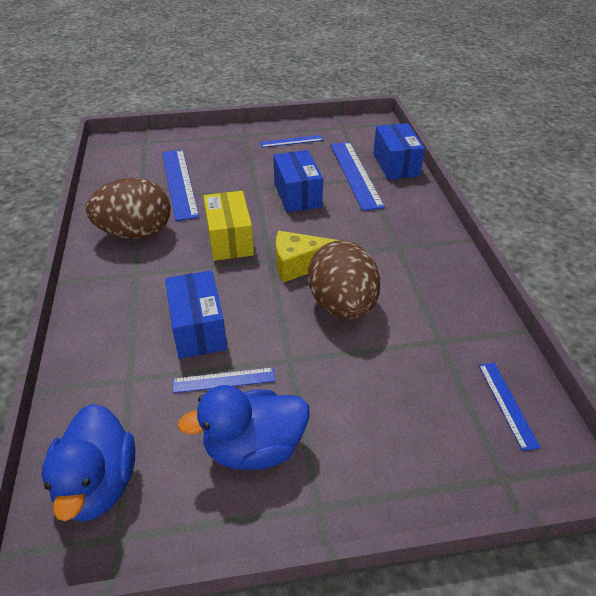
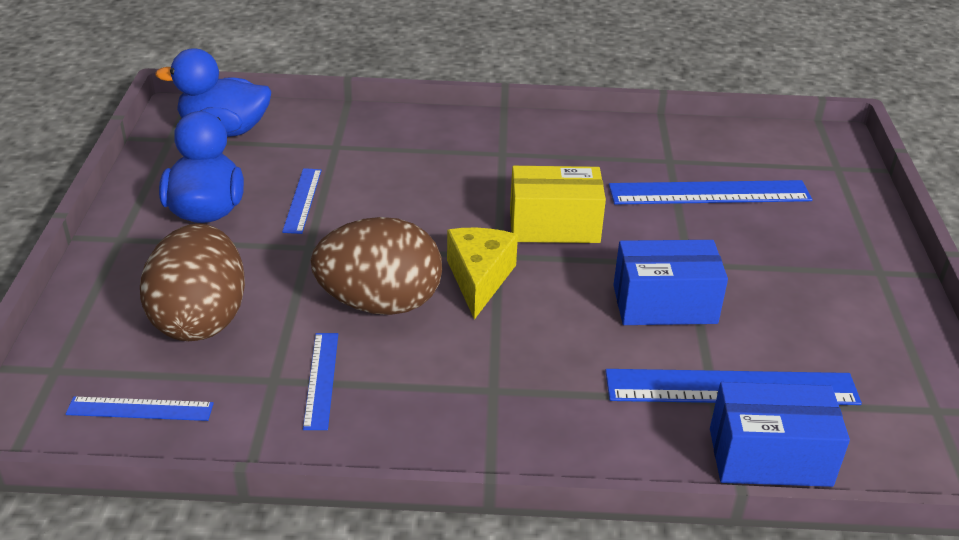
camera: 100 degrees right, 5 degrees down
brown egg [86,178,171,239] -> brown egg moved to [140,224,245,341]
blue box [165,270,227,359] -> none
blue ruler [260,135,324,148] -> blue ruler moved to [303,333,338,430]

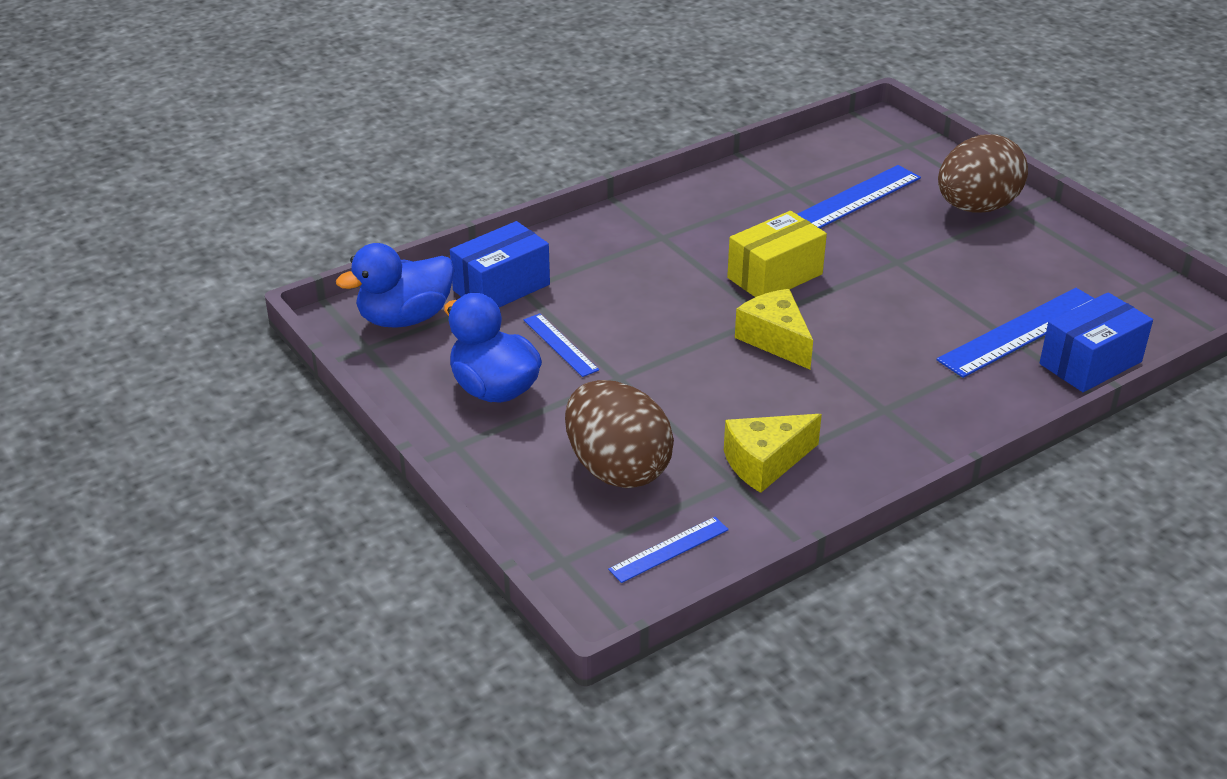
camera: 35 degrees left, 0 degrees up
blue ruler [303,333,338,430] -> yellow cheese [724,414,822,493]
brown egg [311,217,442,315] -> brown egg moved to [938,134,1028,213]
blue box [613,240,728,325] -> blue box moved to [450,221,550,307]

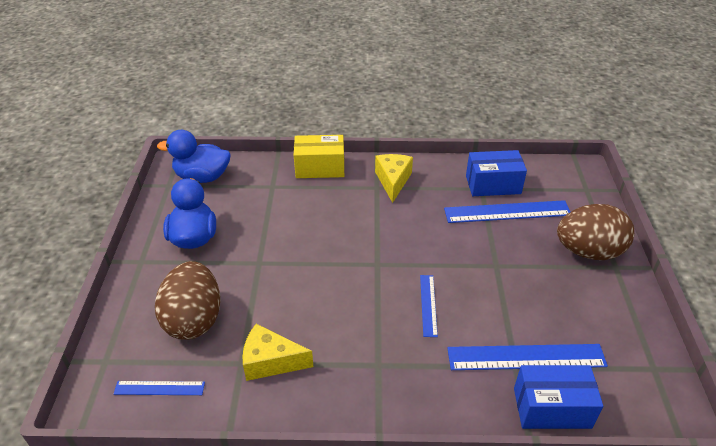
camera: 35 degrees right, 5 degrees up
blue box [450,221,550,307] -> blue box moved to [466,150,527,196]
blue ruler [524,313,599,377] -> blue ruler moved to [420,275,438,337]
yellow box [727,211,827,297] -> yellow box moved to [294,135,344,178]
yellow cheese [735,289,813,369] -> yellow cheese moved to [375,154,413,203]

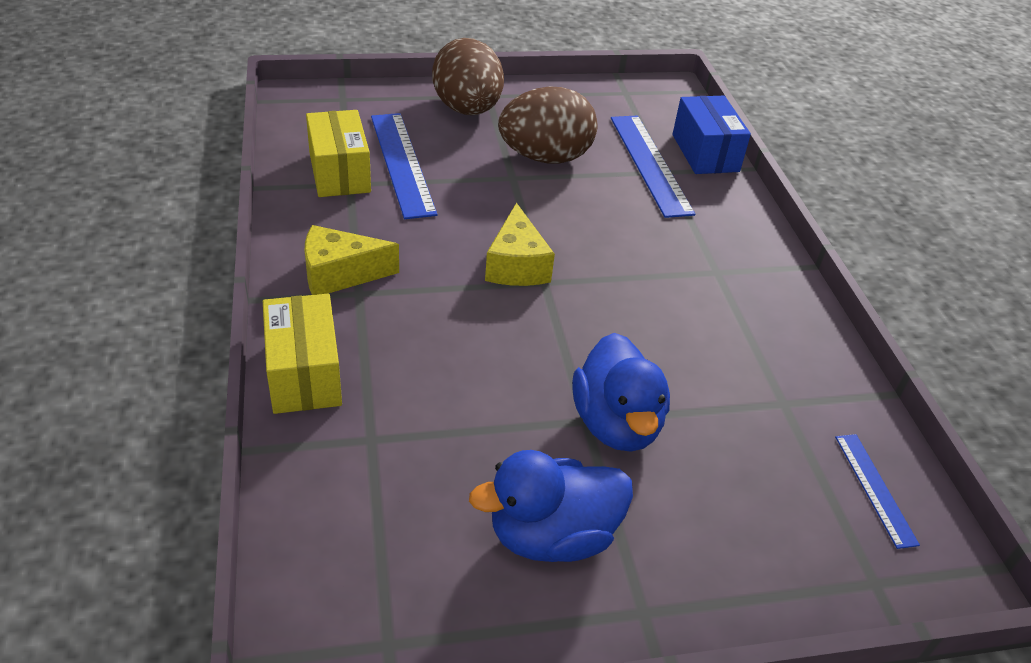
camera: 105 degrees left, 0 degrees up
brown egg [155,261,221,340] -> brown egg moved to [498,86,598,164]
blue duck [157,130,230,183] -> blue duck moved to [572,333,670,452]
yellow cheese [242,324,313,381] -> yellow cheese moved to [485,203,555,286]
blue ruler [420,275,438,337] -> none
blue box [466,150,527,196] -> yellow box [306,110,371,197]

